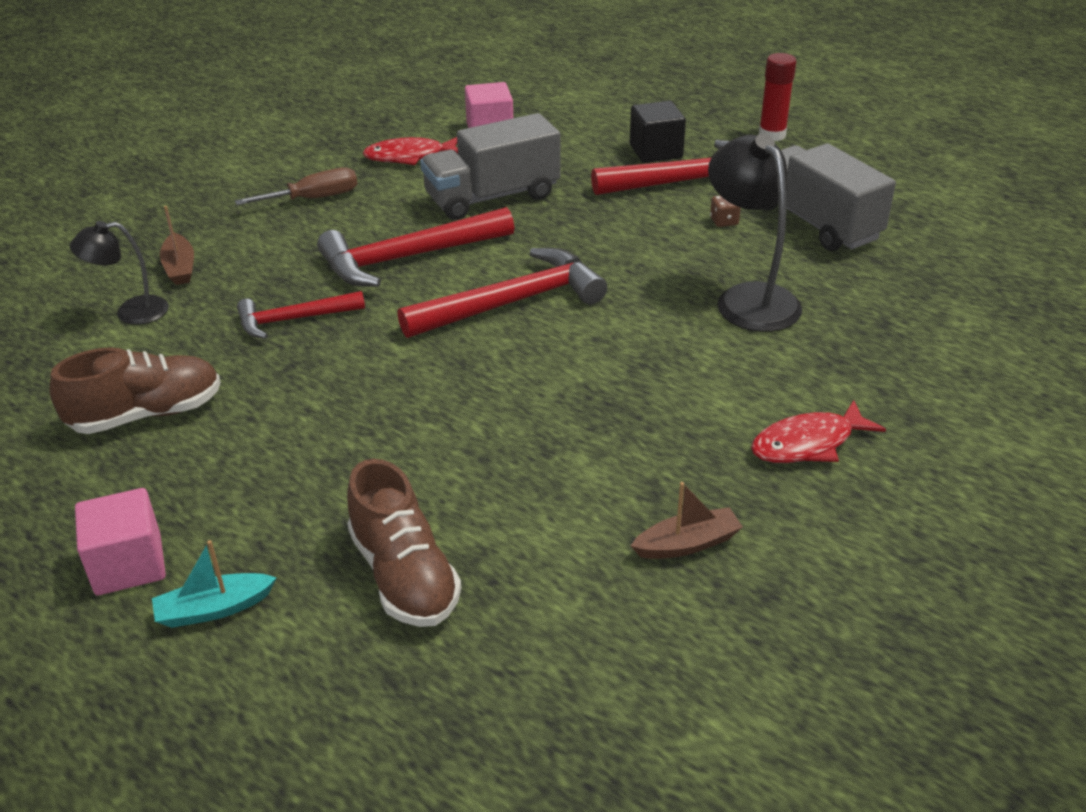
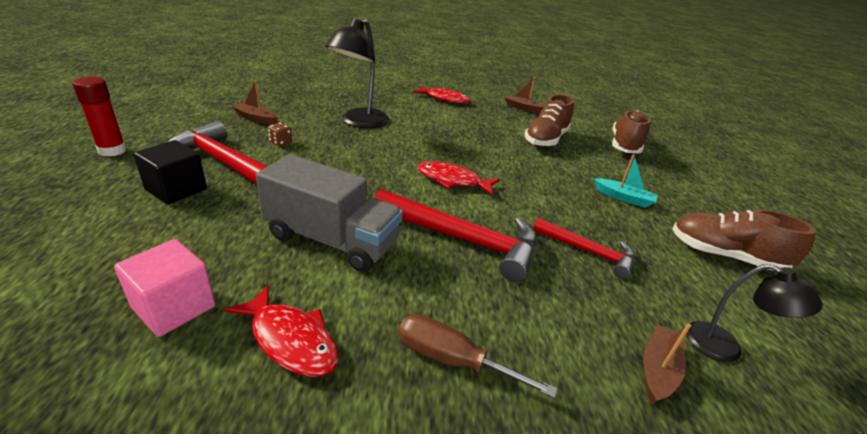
camera: 135 degrees left, 5 degrees down
pink cube [75,488,166,596] -> none
turquoise boat [152,540,277,628] -> turquoise boat moved to [594,154,658,208]
red hammer [397,248,607,338] -> red fish [418,161,500,195]
grey truck [764,143,896,251] -> brown boat [232,80,278,125]
none -> brown shoe [524,94,574,147]

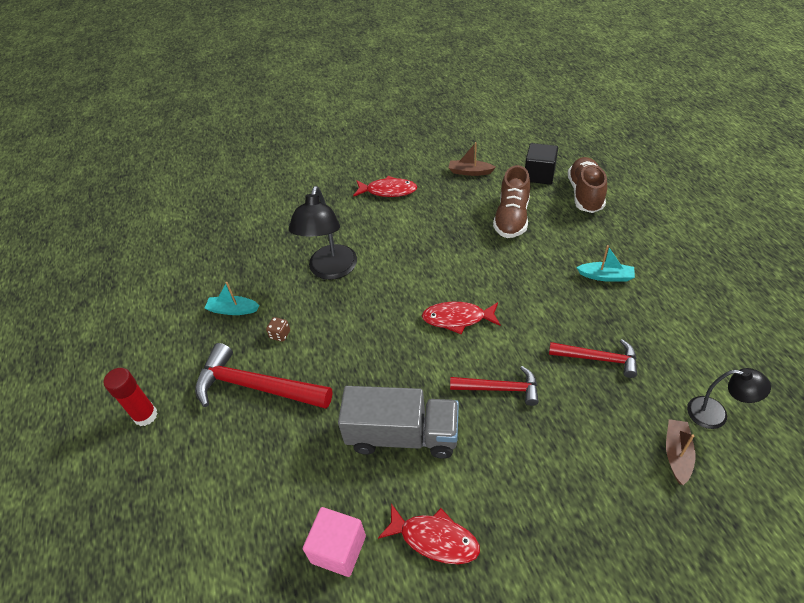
camera: 10 degrees left, 15 degrees up
black cube [133,140,207,204] -> black cube moved to [525,143,558,185]
brown boat [232,80,278,125] -> turquoise boat [204,282,259,315]
red hammer [375,189,537,282] -> red hammer [450,366,539,406], size x0.60
brown screwdriver [398,314,557,398] -> none
brown shoe [672,209,816,271] -> none

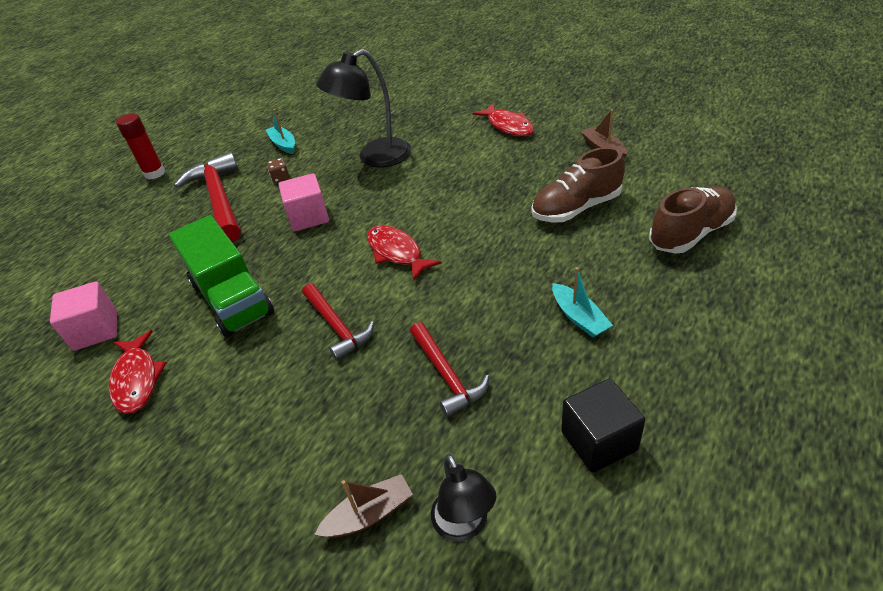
camera: 50 degrees right, 5 degrees down
grey truck [338,386,459,459] -> green truck [169,215,274,338]
black cube [525,143,558,185] -> black cube moved to [561,379,645,473]
none -> pink cube [279,173,329,231]

